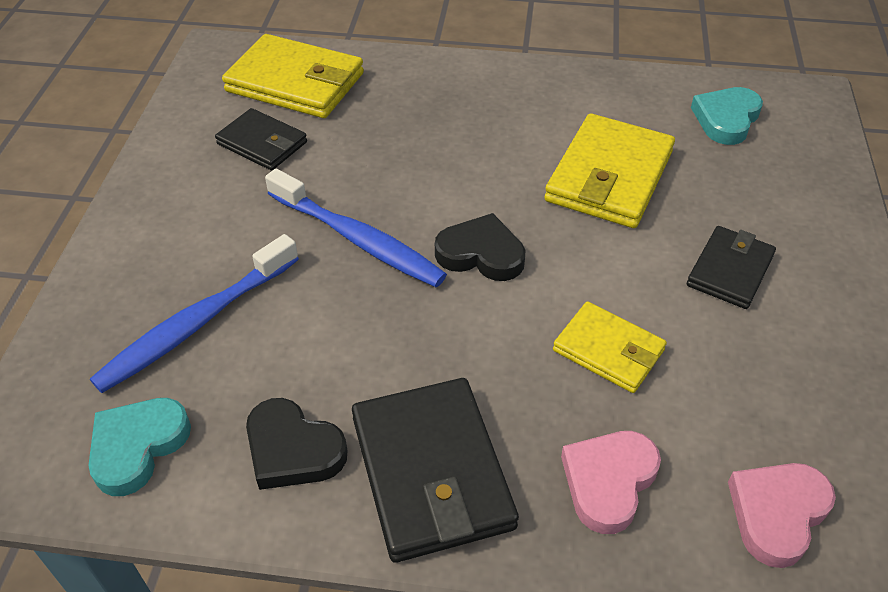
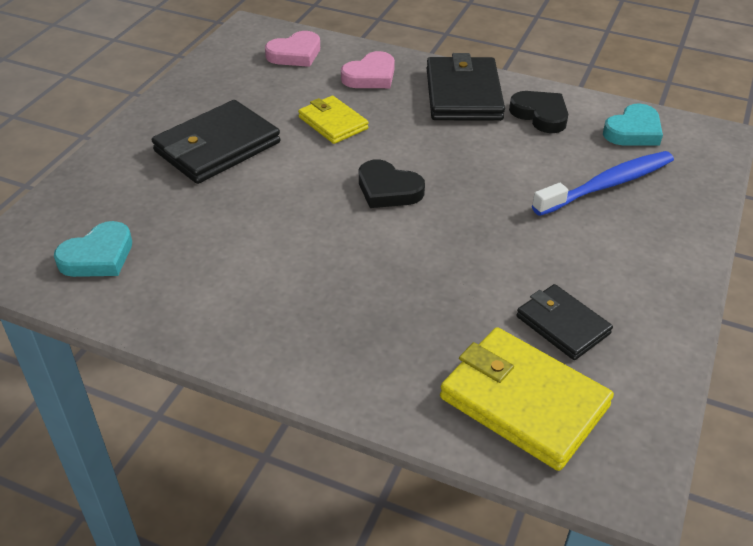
camera: 165 degrees left, 5 degrees down
blue toothbrush [265,168,447,287] -> none
yellow wallet [544,113,675,228] -> none
black wallet [687,226,776,309] -> black wallet [152,100,280,184], size x1.66

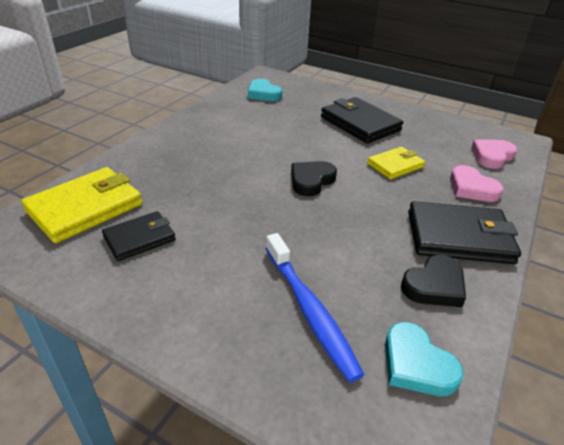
camera: 95 degrees right, 5 degrees down
pink heart [265,31,320,67] -> pink heart turned 75 degrees clockwise [471,139,517,169]

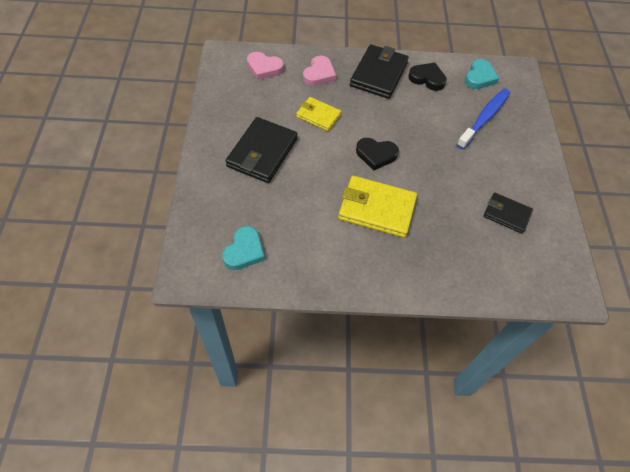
camera: 120 degrees left, 20 degrees up
yellow wallet [22,167,142,243] -> yellow wallet moved to [338,176,417,238]
black wallet [408,201,521,264] -> black wallet turned 45 degrees clockwise [350,44,409,99]

